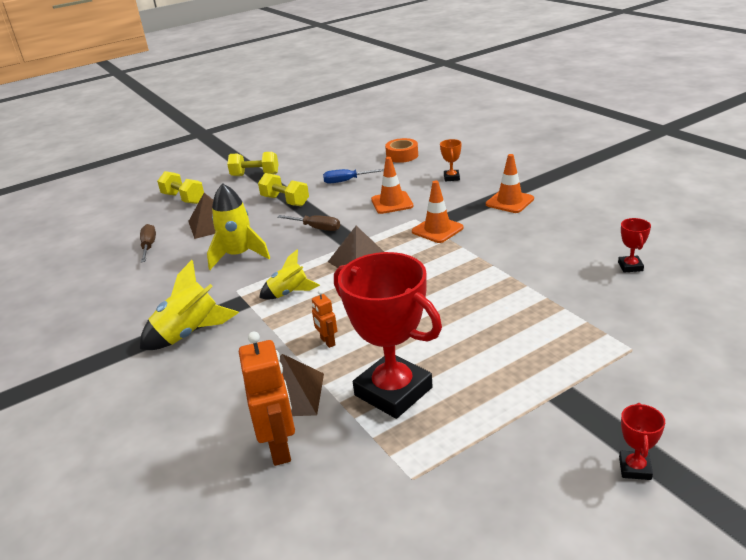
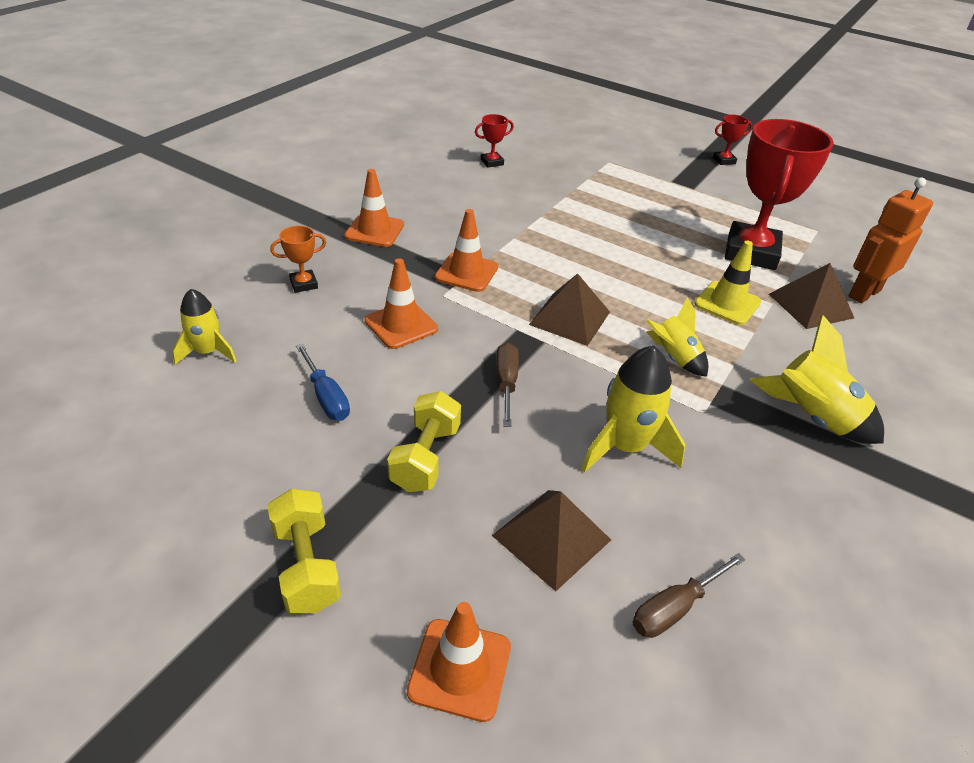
camera: 120 degrees left, 10 degrees up
yellow dumbbell [157,171,204,204] -> orange traffic cone [407,602,511,722]
orange robot [312,290,337,348] -> yellow traffic cone [694,241,761,325]
orange tape [385,138,418,163] -> yellow rocket [172,289,237,365]

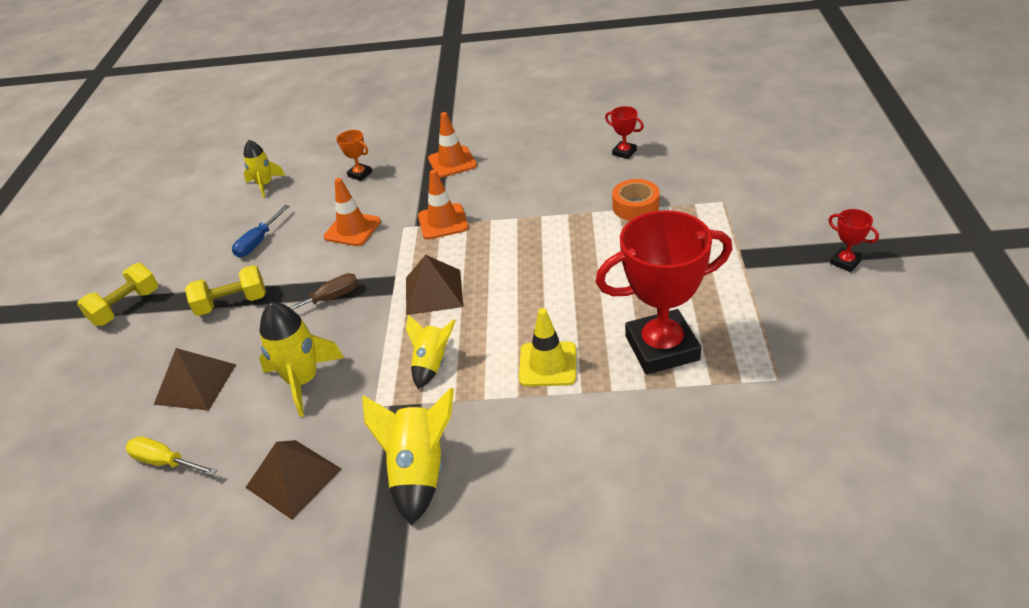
camera: 65 degrees right, 0 degrees up
orange traffic cone [407,602,511,722] -> none
brown screwdriver [632,553,745,638] -> yellow screwdriver [126,436,217,476]
brown pyramid [769,263,854,329] -> brown pyramid moved to [245,440,342,519]
orange robot [848,178,933,303] -> none
none -> orange tape [612,179,660,221]

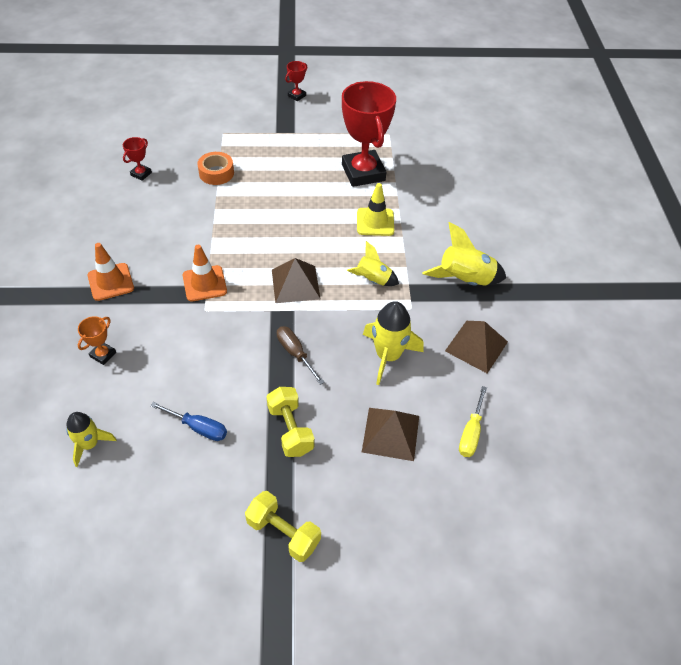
camera: 100 degrees left, 10 degrees up
orange traffic cone [324,178,381,246] -> none

